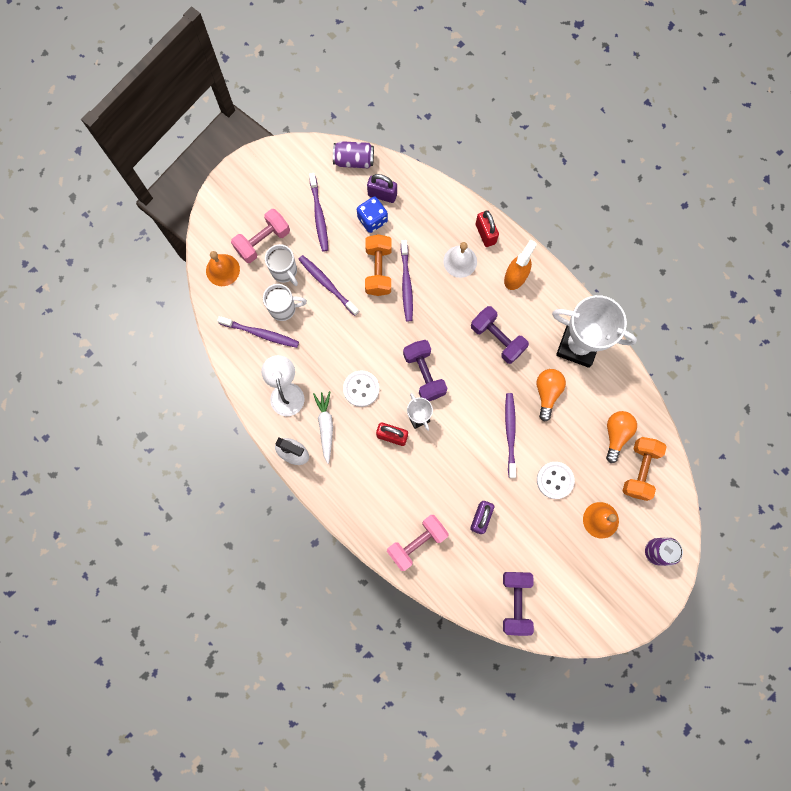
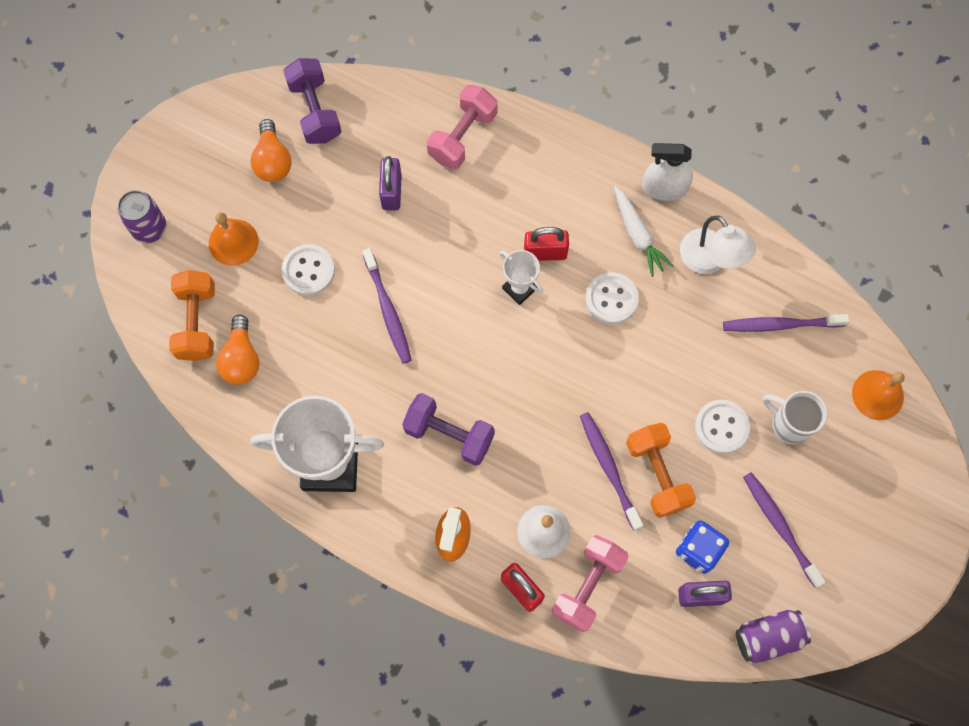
camera: 160 degrees right, 5 degrees down
pink dumbbell [231,209,290,263] -> pink dumbbell moved to [552,535,629,632]
white mug [263,284,307,321] -> none
purple toothbrush [298,255,359,316] -> white button [695,399,750,454]
purple dumbbell [403,340,448,401] -> none
orange light bulb [536,369,566,422] -> orange light bulb moved to [250,119,292,182]

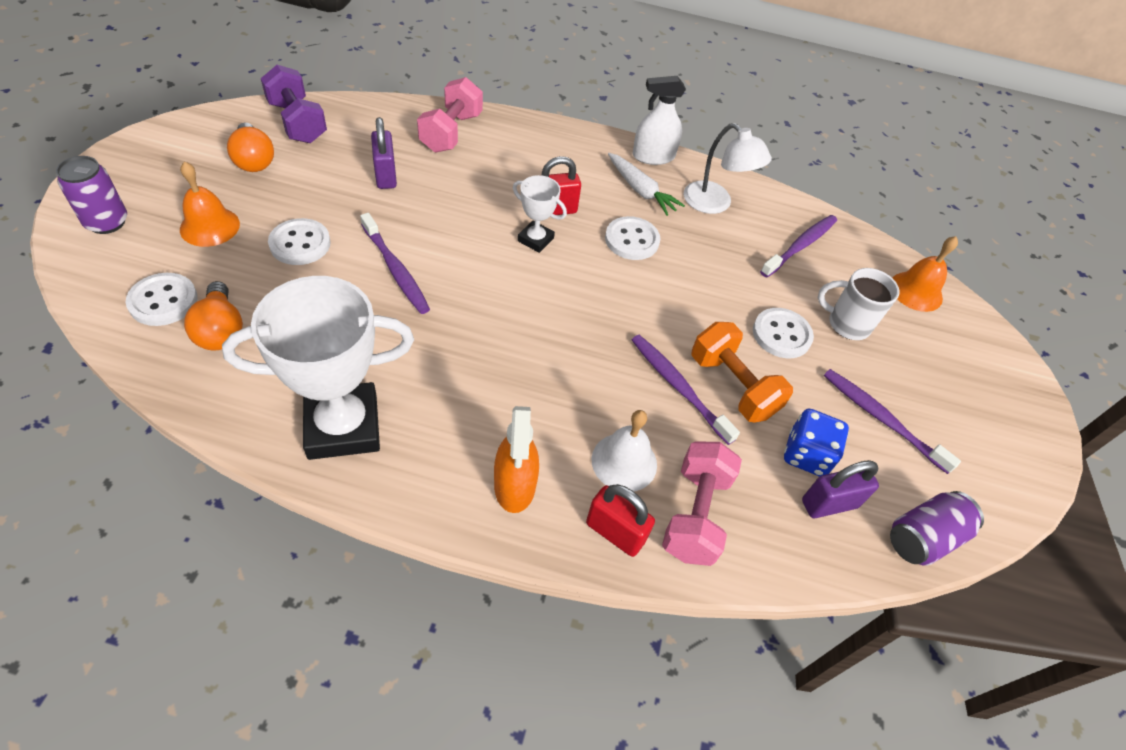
camera: 20 degrees left, 20 degrees down
orange dumbbell [169,270,215,361] -> white button [125,273,198,326]
purple dumbbell [402,393,495,466] -> none
purple toothbrush [723,314,850,332] -> purple toothbrush turned 150 degrees clockwise [760,215,837,277]

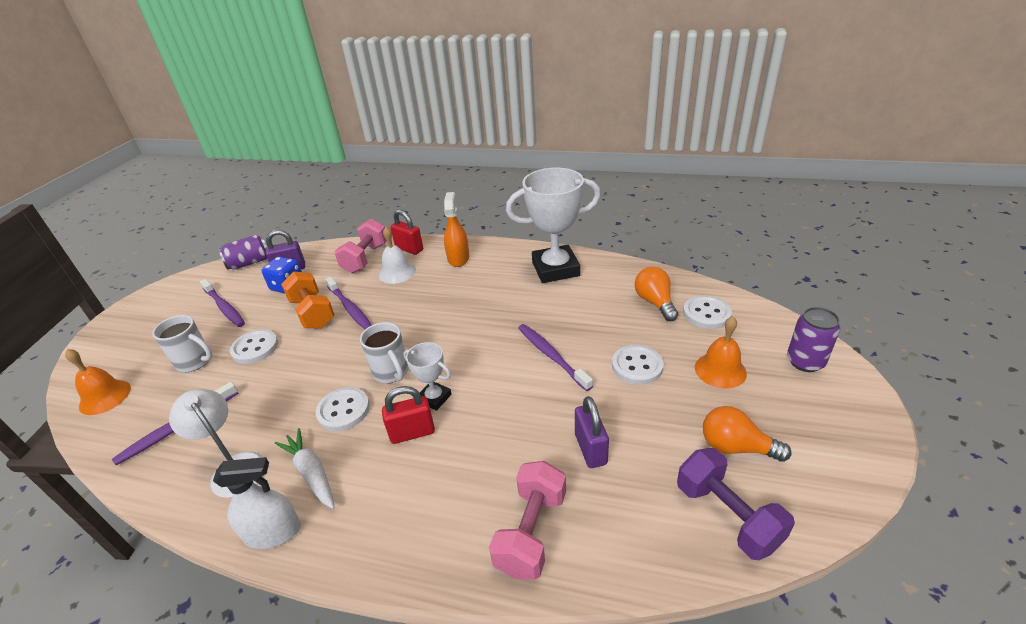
camera: 170 degrees left, 15 degrees down
orange light bulb [227,123,274,172] -> orange light bulb turned 45 degrees counterclockwise [703,406,792,462]
none -> white mug [360,322,408,383]

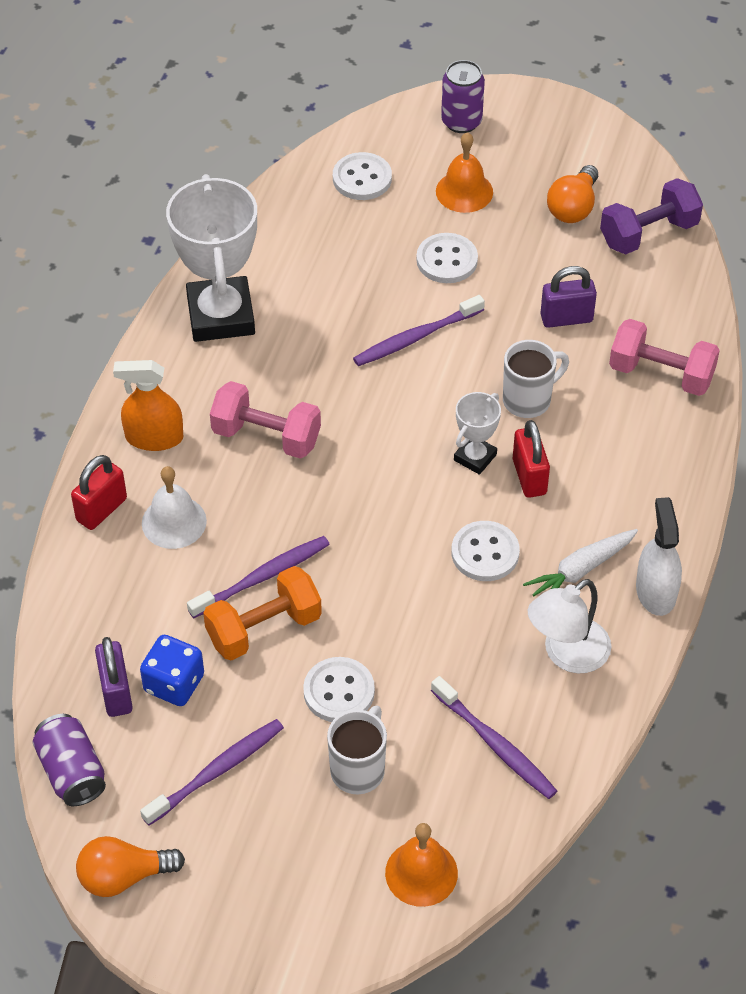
camera: 90 degrees left, 15 degrees up
pink dumbbell [335,219,387,273] -> pink dumbbell moved to [210,381,321,459]
white mug [360,322,408,383] -> white mug moved to [503,340,569,418]
orange light bulb [635,267,678,321] -> orange light bulb moved to [76,836,185,897]

